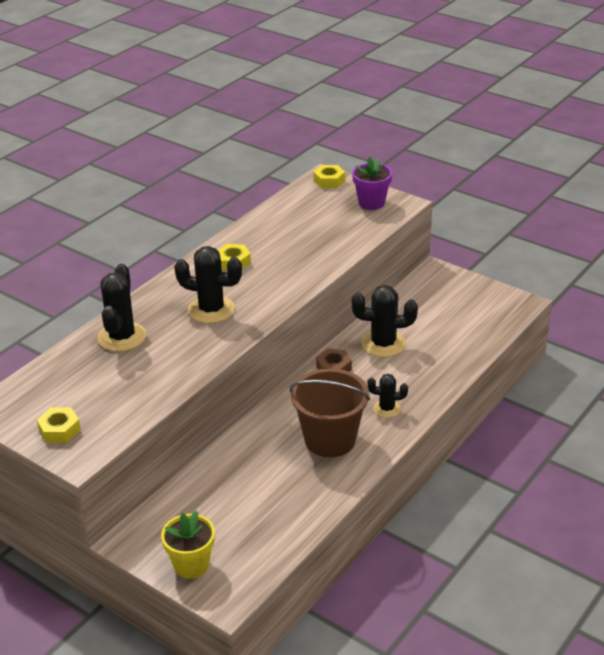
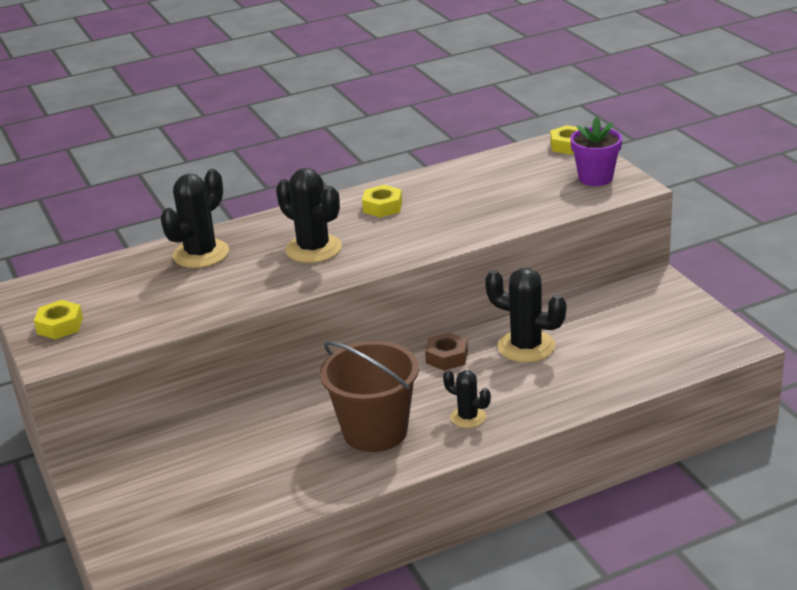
camera: 30 degrees right, 5 degrees down
yellow flower pot [161,511,215,579] -> none

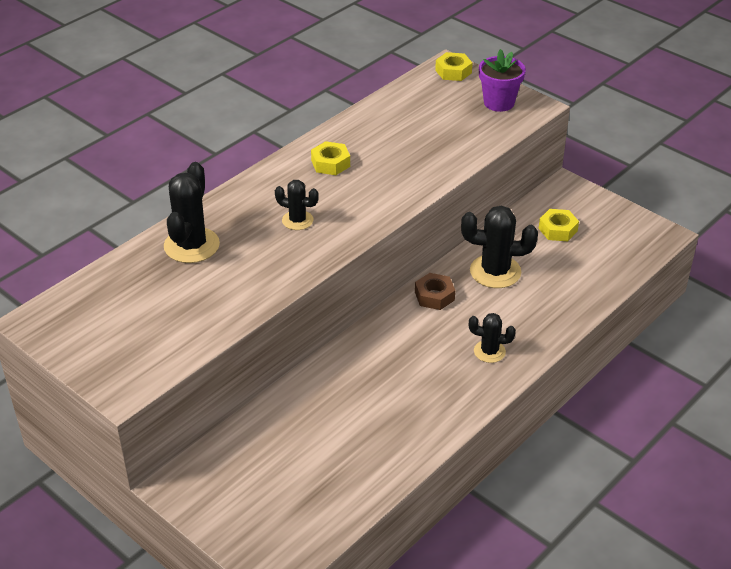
camera: 25 degrees left, 10 degrees up
yellow nut [34,300,83,339] -> yellow nut moved to [539,209,579,241]
black cactus [276,168,342,263] -> black cactus [275,180,319,230], size x0.58
brown bucket [320,341,419,452] -> none

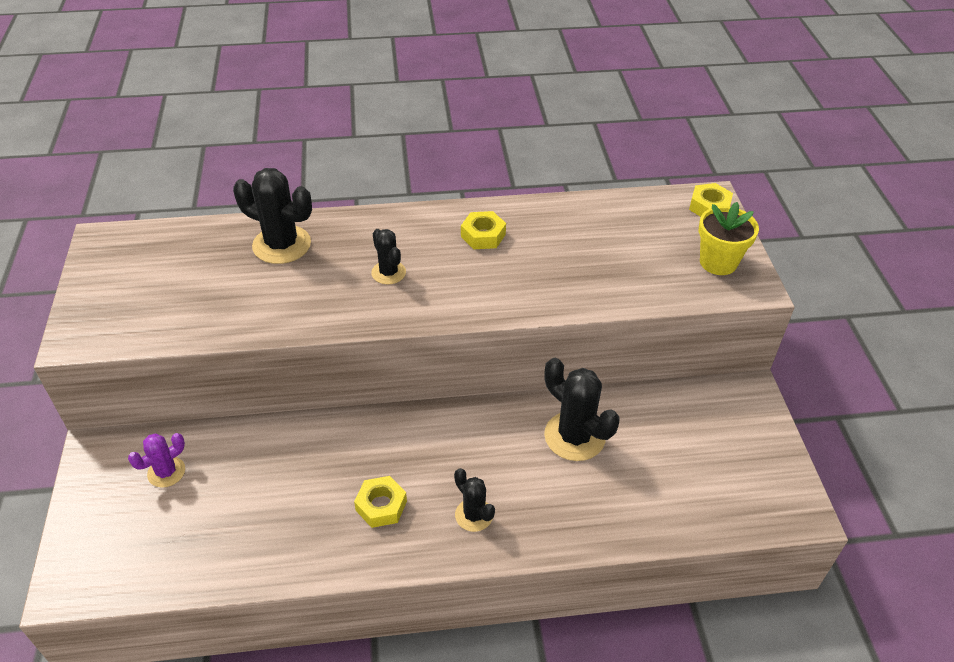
camera: 40 degrees right, 5 degrees up
black cactus [164,162,220,263] -> black cactus turned 60 degrees clockwise [233,168,312,264]
brown nut [415,273,455,310] -> none
purple flower pot [479,49,526,112] -> yellow flower pot [699,202,759,275]
yellow nut [539,209,579,241] -> yellow nut moved to [354,476,407,528]
none -> purple cactus [128,433,185,487]

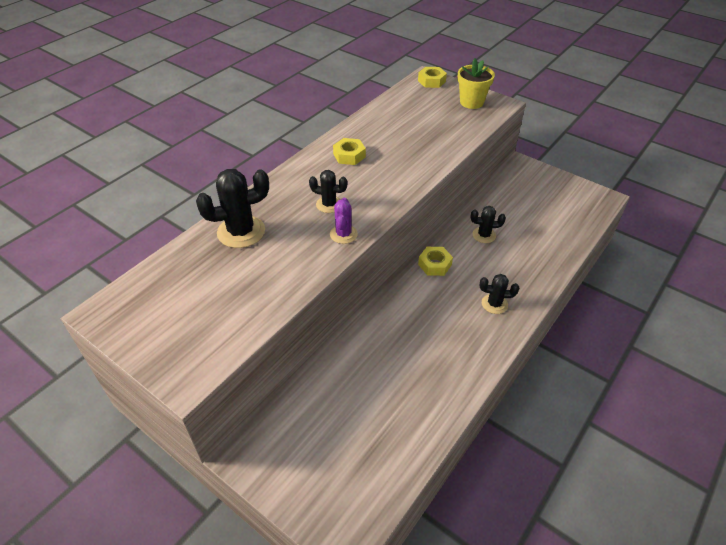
camera: 45 degrees left, 0 degrees up
purple cactus [128,433,185,487] -> purple cactus moved to [330,198,358,244]
yellow nut [354,476,407,528] -> yellow nut moved to [418,247,453,276]
black cactus [544,358,620,461] -> black cactus [471,206,506,243], size x0.58

